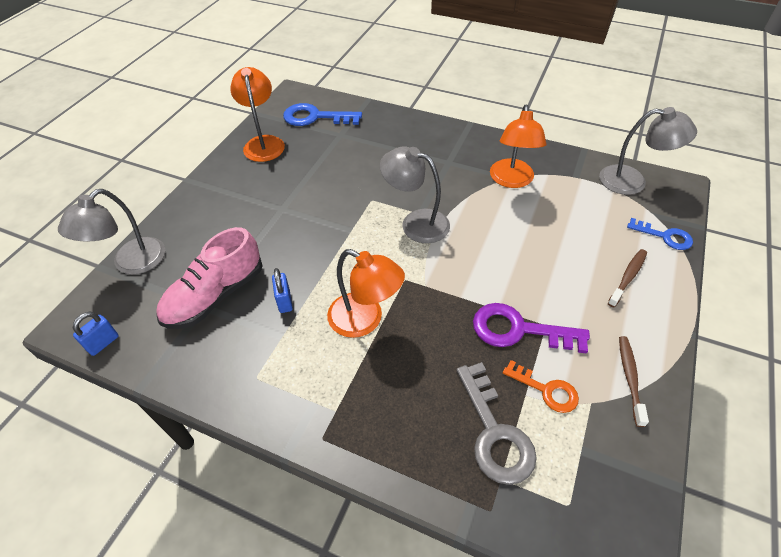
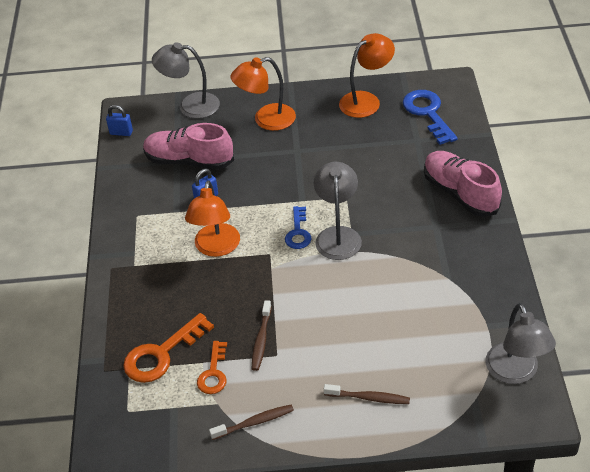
camera: 65 degrees right, 5 degrees down
grey key [457,362,537,485] -> orange key [123,313,214,383]
purple key [473,303,590,354] -> brown toothbrush [252,300,272,371]
orange lamp [490,105,547,188] -> orange lamp moved to [230,57,296,131]
blue key [627,218,693,250] -> blue key moved to [285,206,312,249]
none -> pink shoe [424,151,502,217]

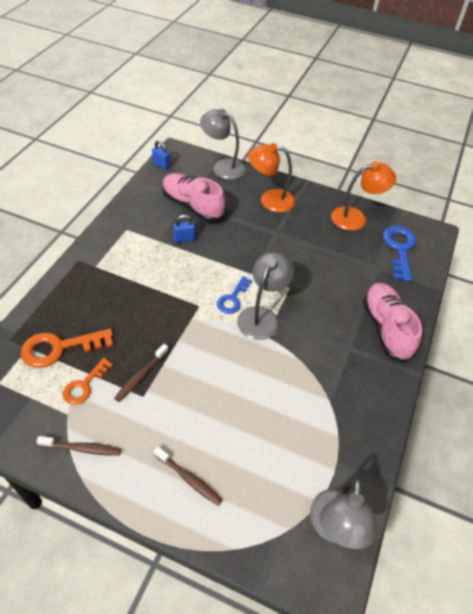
camera: 20 degrees right, 5 degrees up
orange lamp [185,180,240,257] -> none

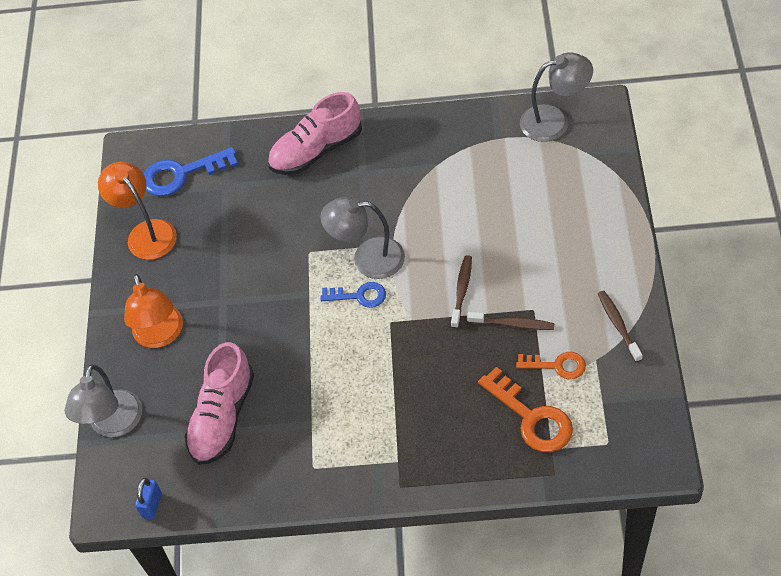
camera: 105 degrees left, 5 degrees up
brown toothbrush [154,446,223,506] -> brown toothbrush moved to [451,255,472,329]
blue padlock [173,215,195,243] -> none

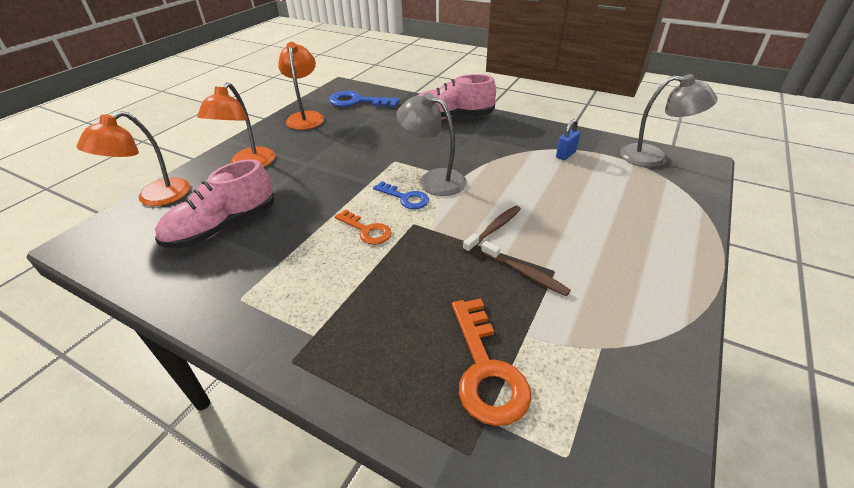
camera: 25 degrees right, 15 degrees down
grey lamp [65,364,142,437] -> orange lamp [77,111,190,206]
blue padlock [135,478,162,519] -> blue padlock moved to [556,119,580,160]
orange key [516,352,586,379] -> orange key moved to [335,209,392,245]
brown toothbrush [598,291,643,362] -> none

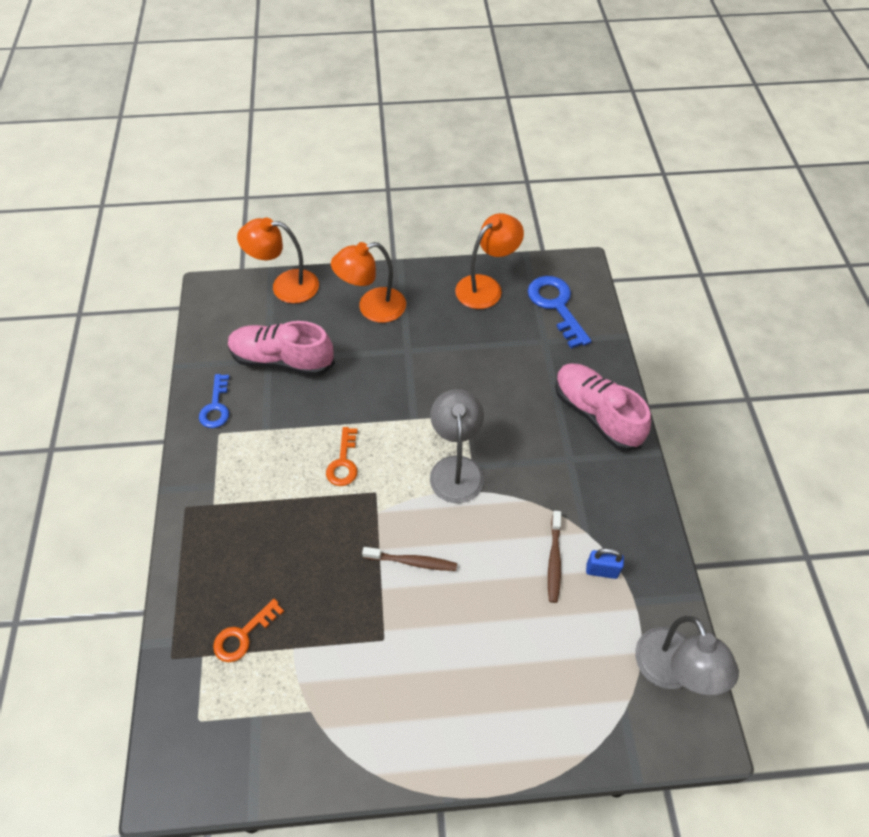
camera: 55 degrees right, 15 degrees up
blue key [373,181,429,209] -> blue key moved to [199,374,229,428]
orange key [452,298,531,426] -> orange key [213,599,284,662], size x0.63
brown toothbrush [481,241,571,296] -> brown toothbrush moved to [548,511,561,603]

